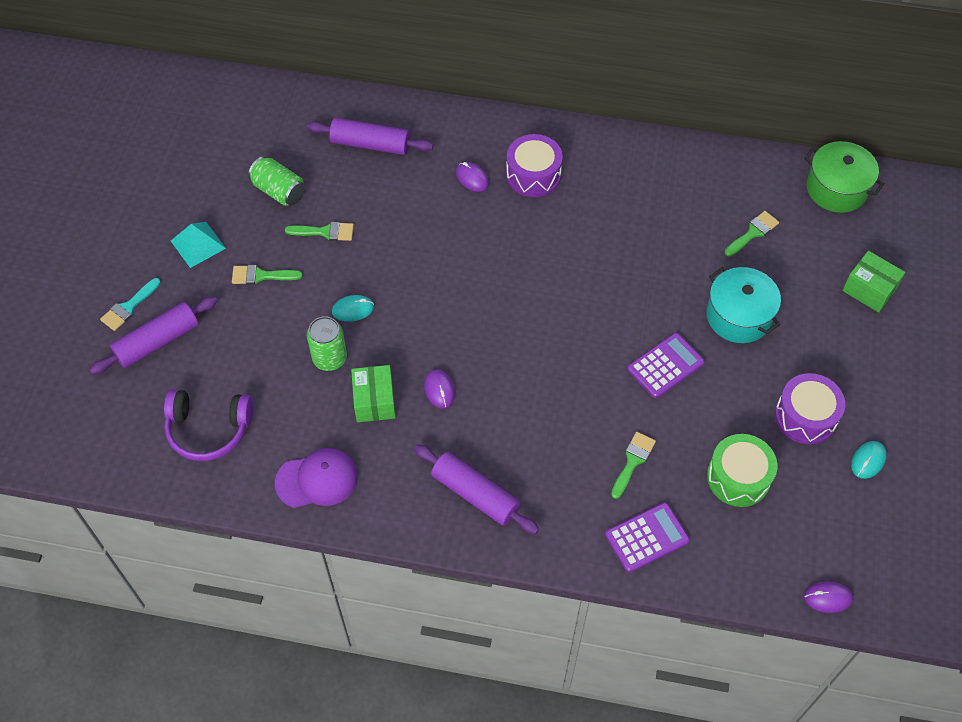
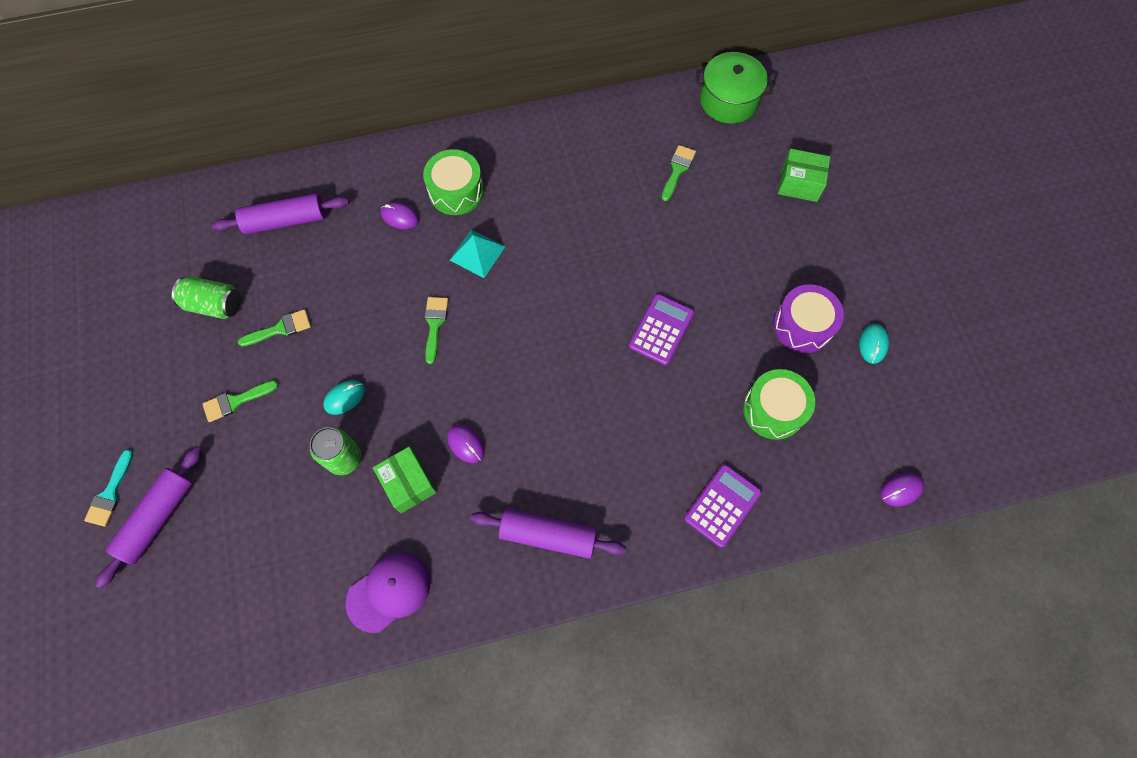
camera: 25 degrees left, 10 degrees up
purple headphones [164,389,253,461] -> none
turquoise pyramid [171,222,226,268] -> turquoise pyramid moved to [449,230,505,278]
purple drum [506,134,563,197] -> green drum [423,149,484,215]
green brush [611,432,656,499] -> green brush moved to [424,297,448,364]
turquoise pot [706,267,781,343] -> none

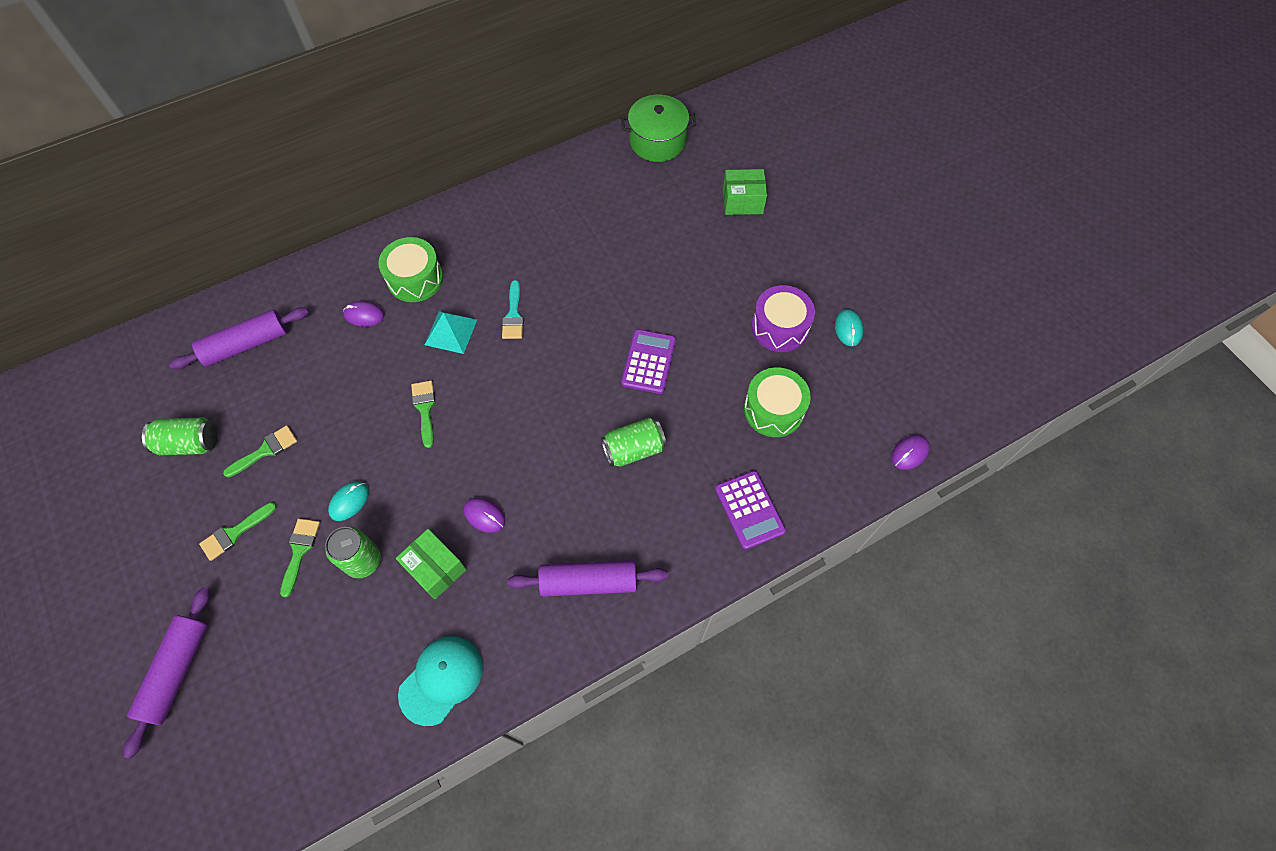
camera: 15 degrees left, 5 degrees down
turquoise brush [84,449,133,527] -> turquoise brush moved to [502,280,524,339]
purple cap [345,552,431,633] -> turquoise cap [398,636,483,726]
green brush [662,145,696,201] -> green brush moved to [280,519,320,597]
purple calculator [684,464,762,548] -> purple calculator turned 135 degrees clockwise [715,471,786,549]
none -> green can [601,418,666,467]

